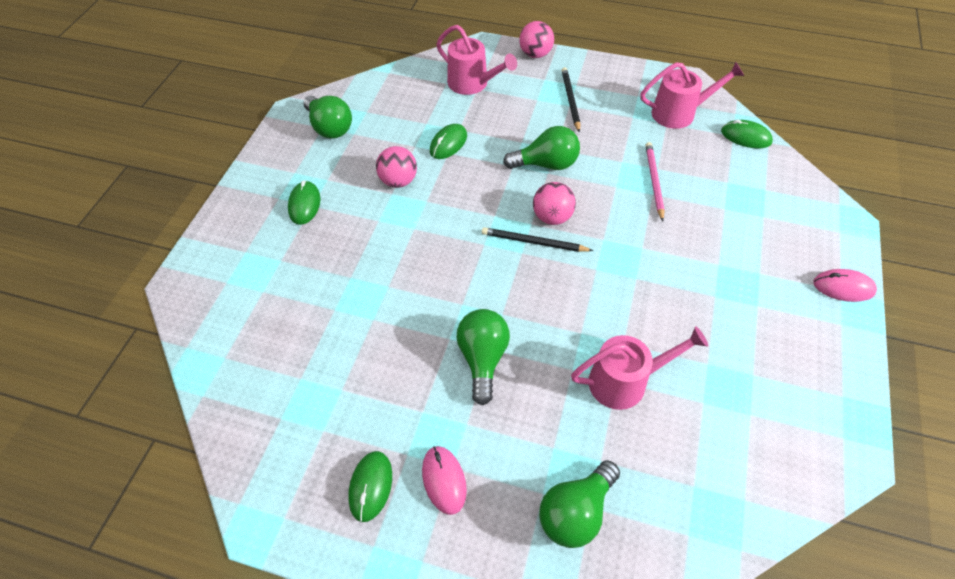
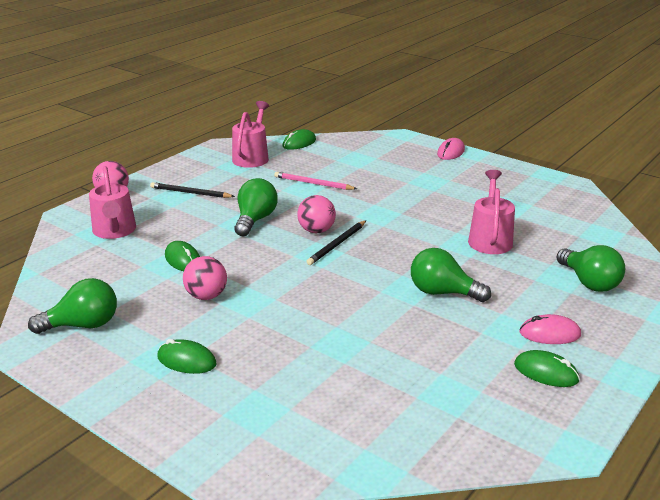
camera: 70 degrees left, 25 degrees down
pink watering can [436,25,517,95] -> pink watering can turned 105 degrees clockwise [89,166,136,239]

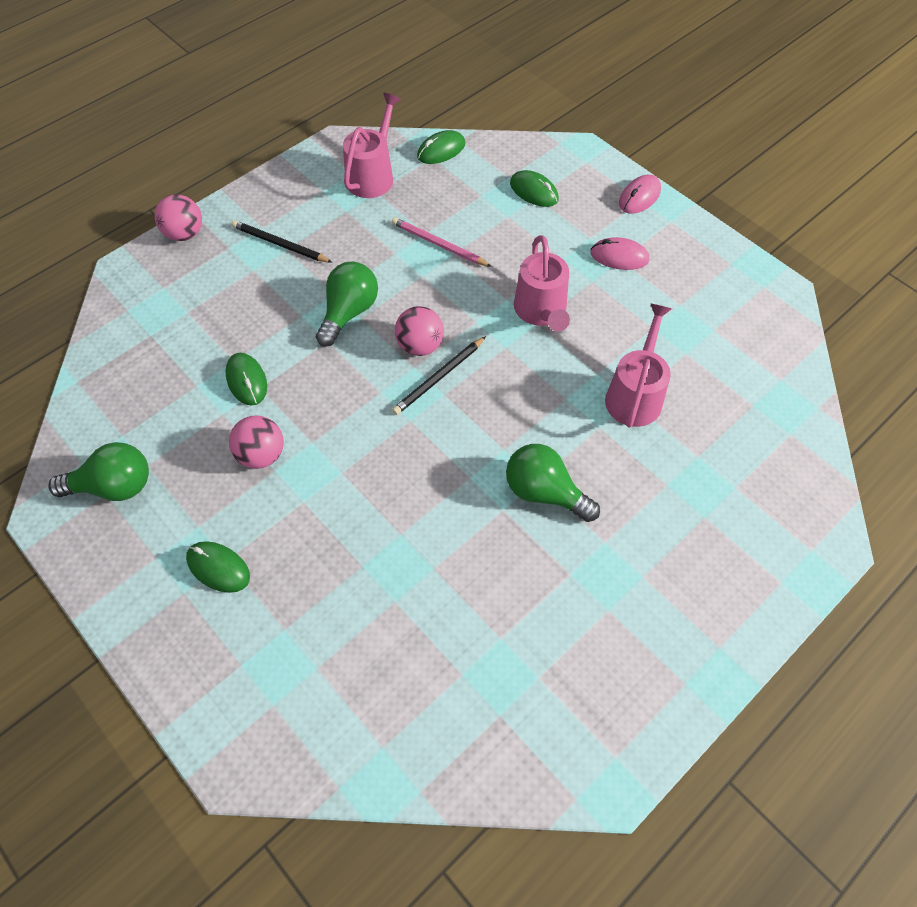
camera: 10 degrees right, 30 degrees up
pink watering can [89,166,136,239] -> pink watering can moved to [514,235,570,332]
green mouse [514,350,580,387] -> green mouse moved to [510,170,559,207]
pink mouse [519,314,581,344] -> pink mouse moved to [590,237,649,270]
green light bulb [557,245,625,292] -> none

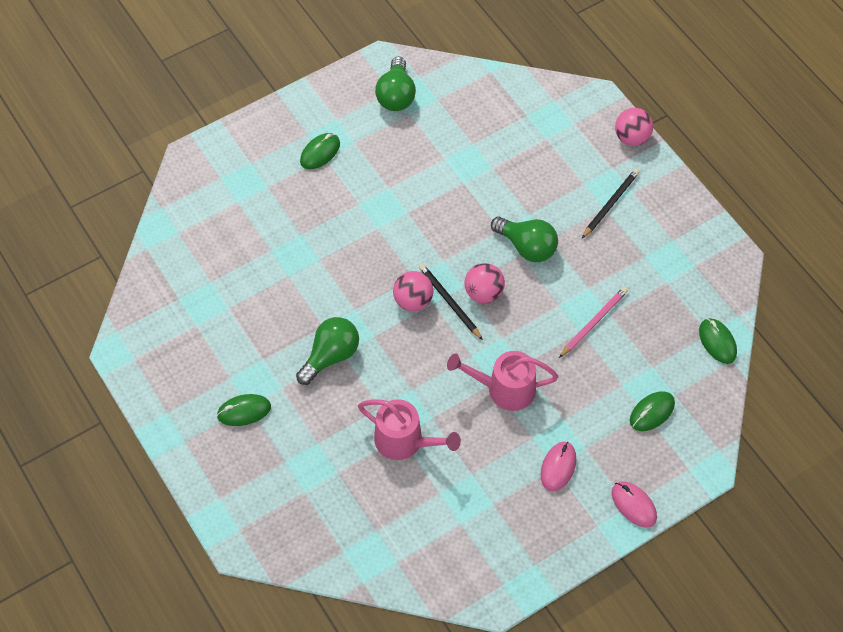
camera: 100 degrees right, 0 degrees up
green mouse [225,353,267,406] -> green mouse moved to [217,394,271,426]
pink ball [229,415,284,469] -> pink ball moved to [393,271,433,311]
pink watering can [343,93,401,198] -> none

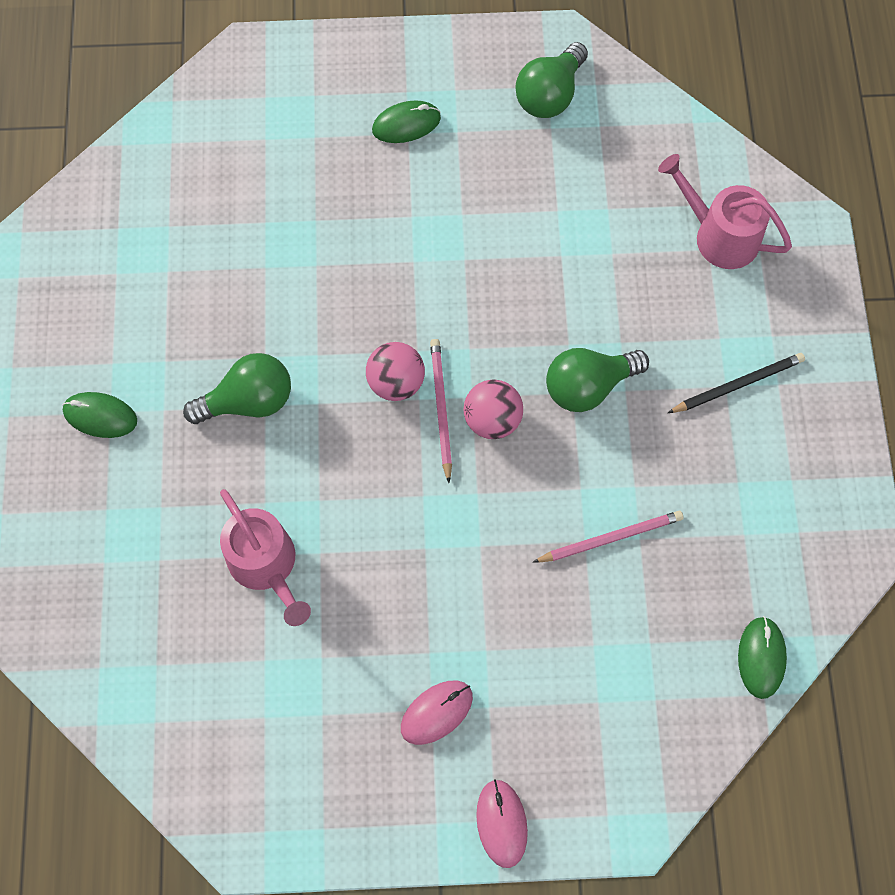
camera: 30 degrees right, 10 degrees up
black pencil [419,264,483,340] -> pink pencil [430,339,452,483]
pink watering can [447,351,559,411] -> pink watering can moved to [658,154,792,269]
green light bulb [491,217,558,262] -> green light bulb turned 90 degrees clockwise [546,348,649,412]
pink ball [615,108,653,146] -> none
green mouse [630,391,675,431] -> none

